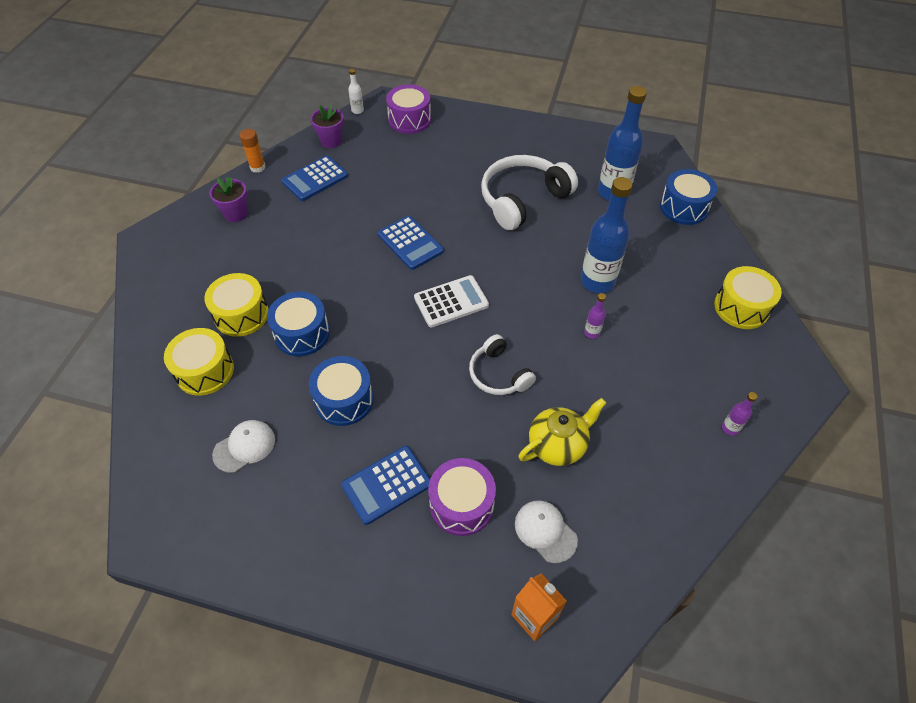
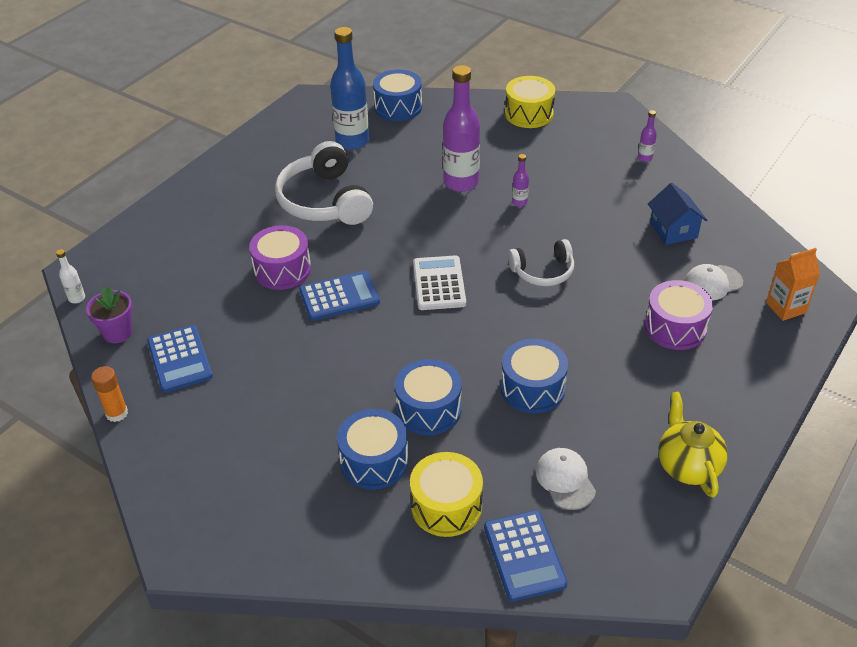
camera: 70 degrees left, 10 degrees down
yellow drum [204,273,269,337] -> blue drum [337,409,409,490]
purple flower pot [210,177,248,222] -> none
blue calculator [341,446,430,525] -> blue calculator moved to [484,510,568,601]
purple drum [386,84,431,134] -> purple drum moved to [249,225,311,290]
yellow teapot [518,398,606,466] -> yellow teapot moved to [658,391,728,497]
blue bottle [580,177,633,293] -> purple bottle [443,65,480,192]
none -> blue house [648,183,707,245]

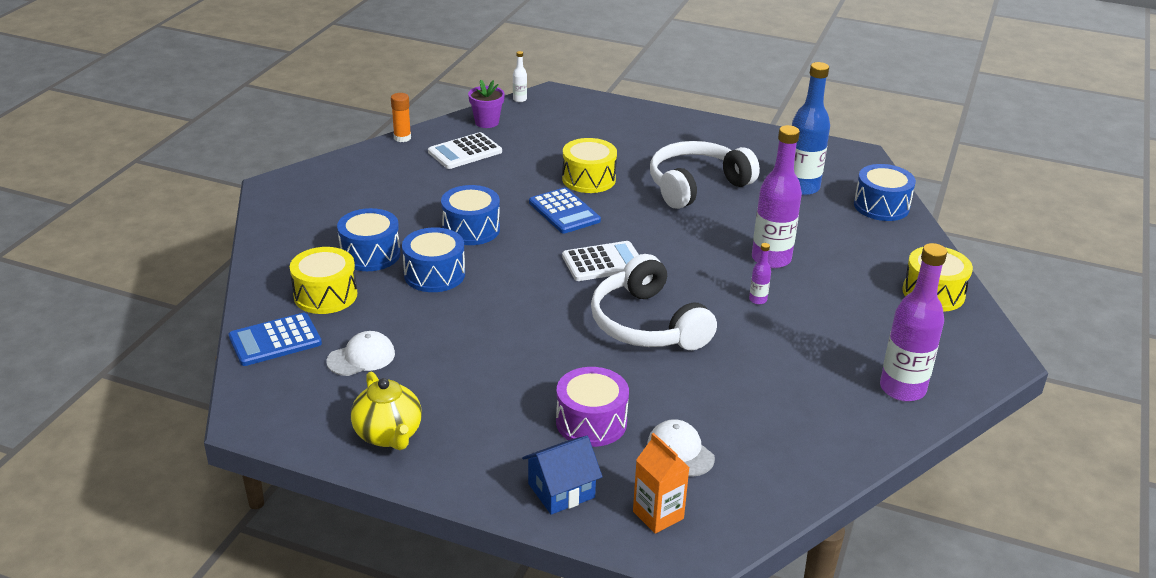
camera: 75 degrees right, 10 degrees down
blue calculator [147,325,213,393] -> white calculator [428,132,502,169]
purple drum [249,225,311,290] -> yellow drum [562,138,617,193]
blue drum [501,339,568,413] -> blue drum moved to [441,185,500,245]
white headphones [508,239,574,286] -> white headphones [591,254,717,350], size x1.71
purple bottle [638,110,657,162] -> purple bottle [880,243,947,402], size x2.32
blue house [648,183,707,245] -> blue house moved to [522,436,603,515]
yellow teapot [658,391,728,497] -> yellow teapot turned 90 degrees clockwise [351,372,422,450]

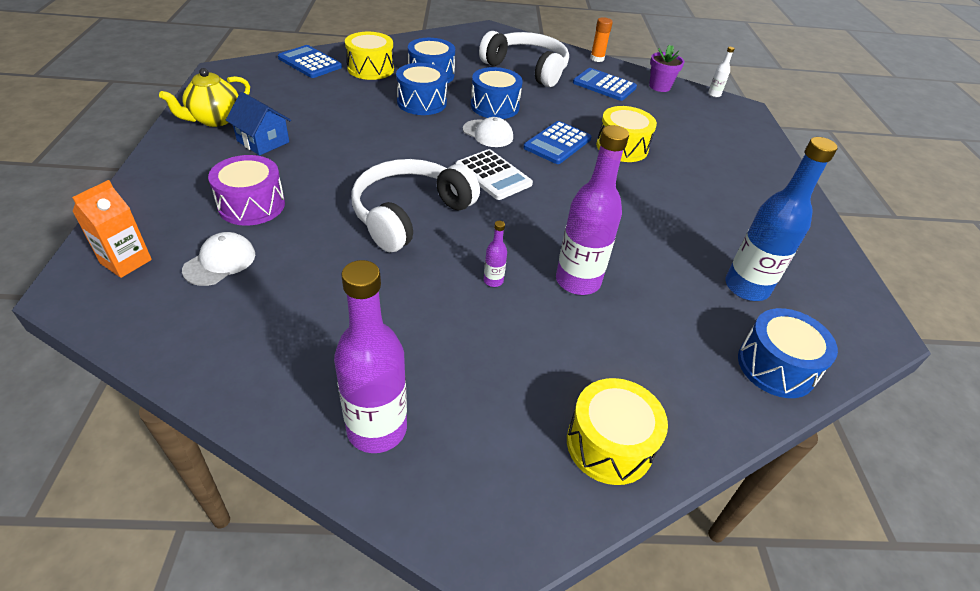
camera: 65 degrees right, 10 degrees up
white cap [326,331,395,376] -> white cap moved to [463,117,513,147]
white calculator [428,132,502,169] -> blue calculator [573,68,637,101]
blue house [522,436,603,515] -> blue house moved to [226,92,291,156]
white headphones [650,141,760,209] -> white headphones moved to [479,31,569,87]

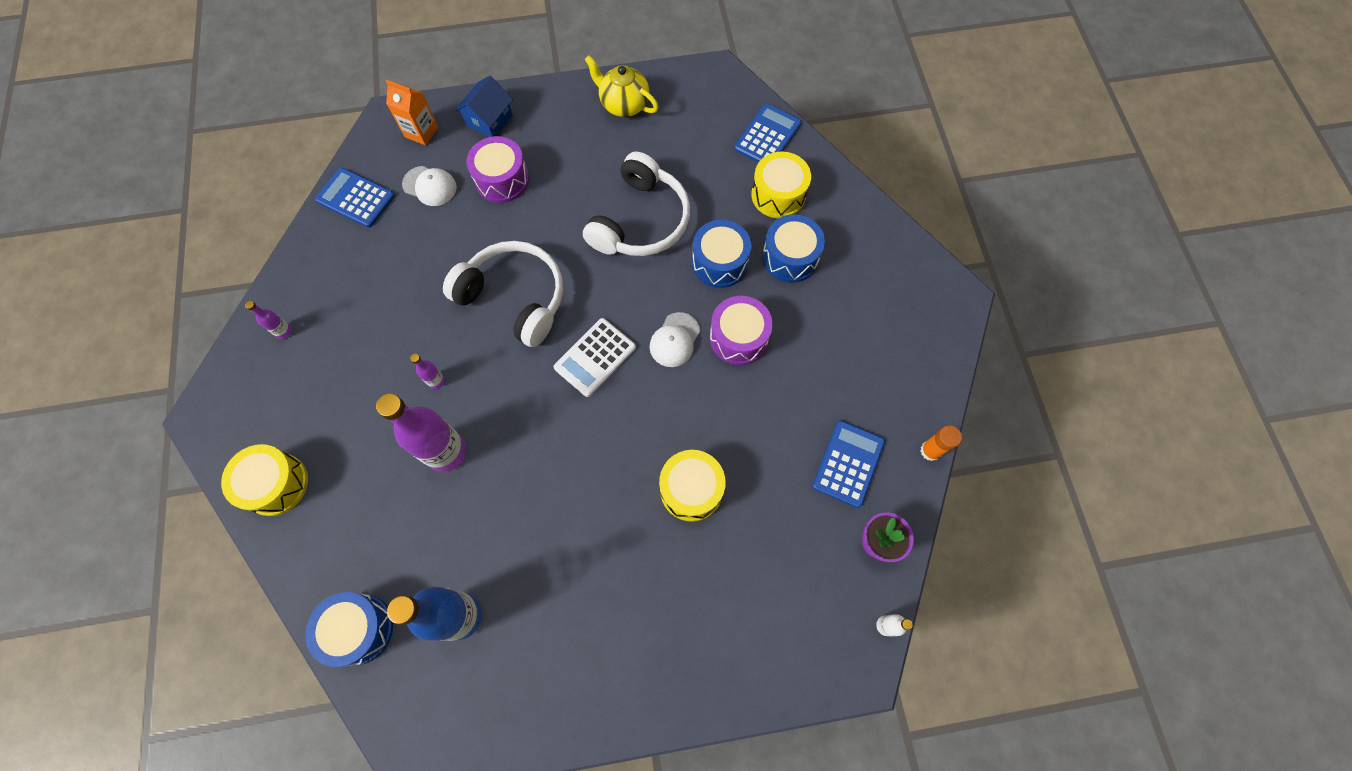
camera: 85 degrees right, 25 degrees up
blue house [226,92,291,156] -> blue house moved to [455,76,513,137]
purple bottle [334,260,407,453] -> purple bottle [245,301,292,339], size x0.43
blue drum [471,67,523,119] -> purple drum [710,296,773,365]
white headphones [479,31,569,87] -> white headphones moved to [583,152,690,256]
blue calculator [523,121,592,164] -> blue calculator moved to [315,168,395,228]

